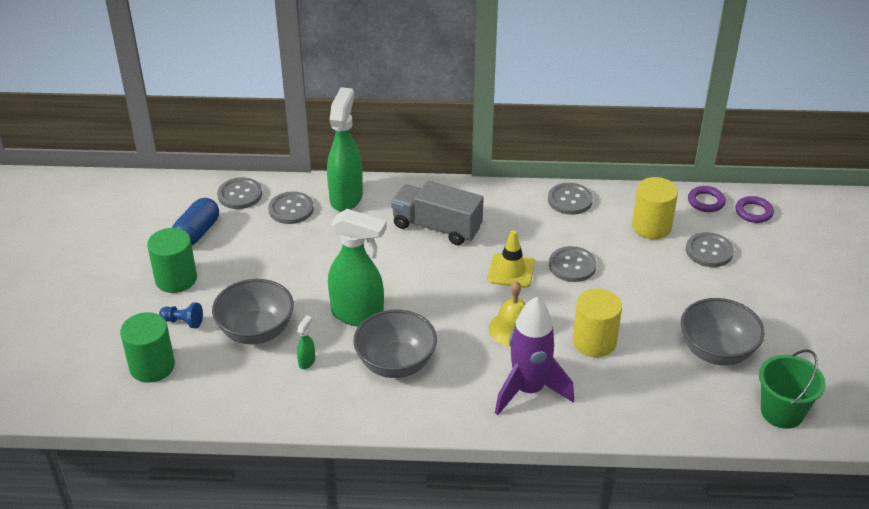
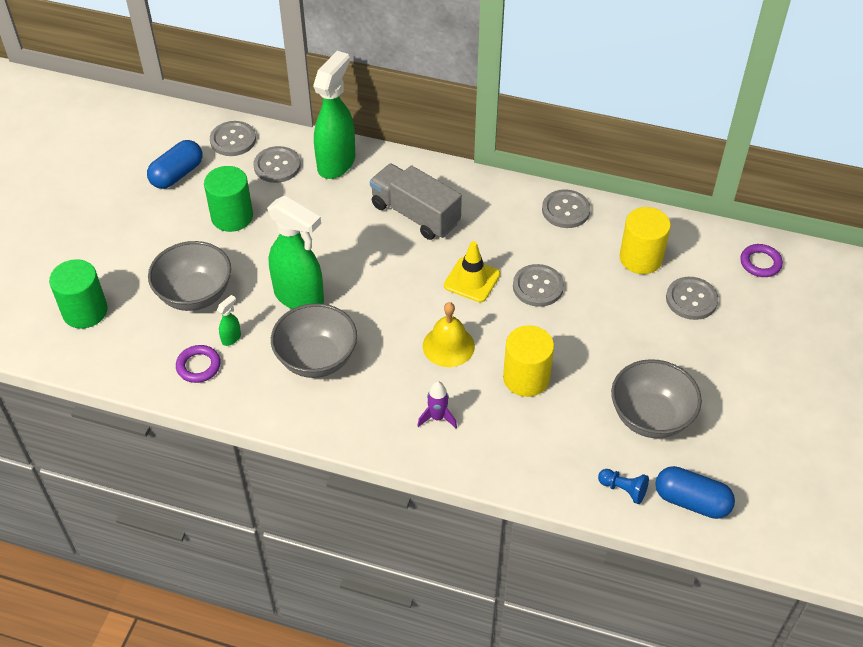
camera: 15 degrees right, 10 degrees up
green cylinder [147,228,197,293] -> green cylinder moved to [204,166,253,232]
blue pawn [159,303,203,328] -> blue pawn moved to [598,469,649,504]
purple rocket [495,297,574,415] -> purple rocket [417,381,457,428], size x0.46
purple ring [688,186,726,212] -> purple ring moved to [176,345,221,383]
green bucket [759,350,826,429] -> blue capsule [655,466,735,519]

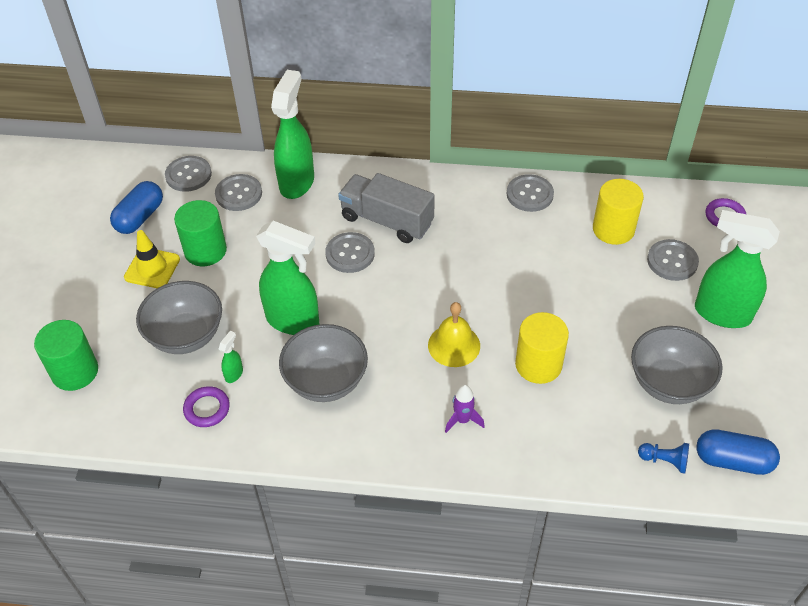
camera: 10 degrees left, 0 degrees up
yellow traffic cone [444,241,500,302] -> yellow traffic cone moved to [124,230,180,288]
grey button [513,264,564,307] -> grey button moved to [325,232,375,273]
none -> green spray bottle [695,210,780,328]

